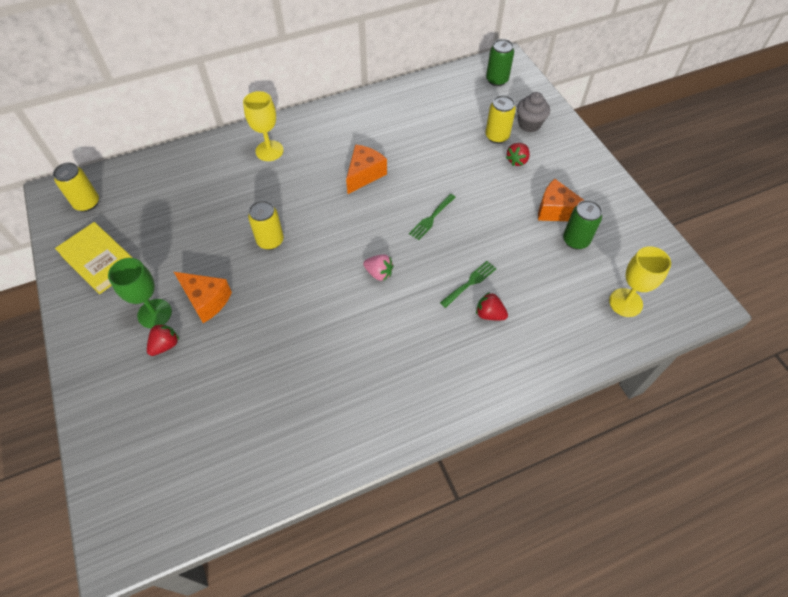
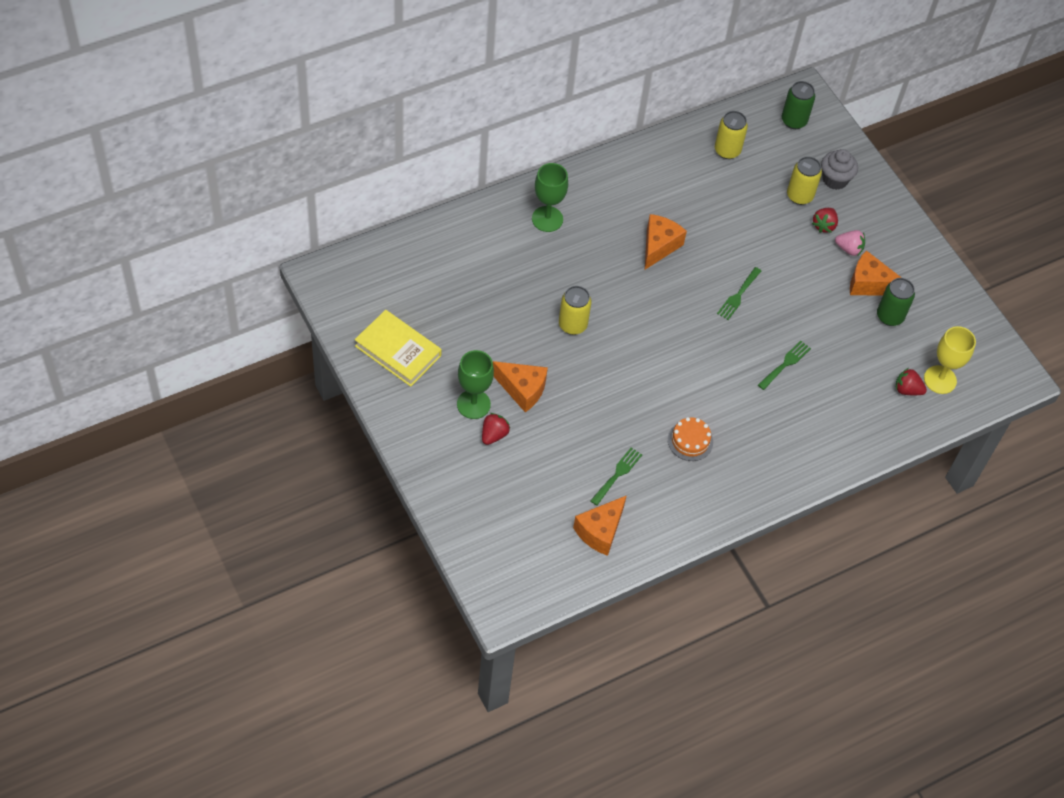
camera: 10 degrees left, 0 degrees up
yellow can [53,162,99,212] -> yellow can moved to [715,111,748,159]
yellow goblet [243,91,284,161] -> green goblet [532,163,568,232]
pink strawberry [363,254,394,281] -> pink strawberry moved to [835,230,865,256]
red strawberry [476,292,508,320] -> red strawberry moved to [896,368,927,395]
none -> orange cheese [573,495,627,556]
none -> green fork [590,447,642,506]
none -> orange cake [668,417,713,461]

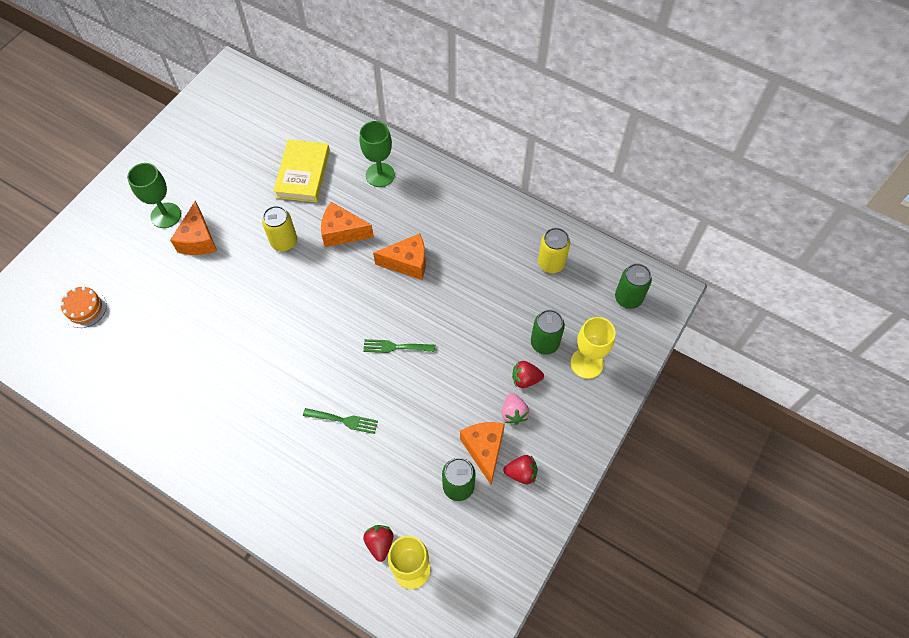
camera: 65 degrees right, 5 degrees up
yellow book [355,310,442,387] -> yellow book moved to [273,139,330,202]
red strawberry [482,413,510,445] -> red strawberry moved to [503,455,538,484]
orange cheese [573,495,627,556] -> orange cheese moved to [321,202,374,247]
green fork [590,447,642,506] -> none
orange cake [668,417,713,461] -> orange cake moved to [61,286,107,328]
yellow can [787,156,822,205] -> green can [531,310,565,355]
grey cupcake [821,149,858,190] -> yellow goblet [571,317,616,379]

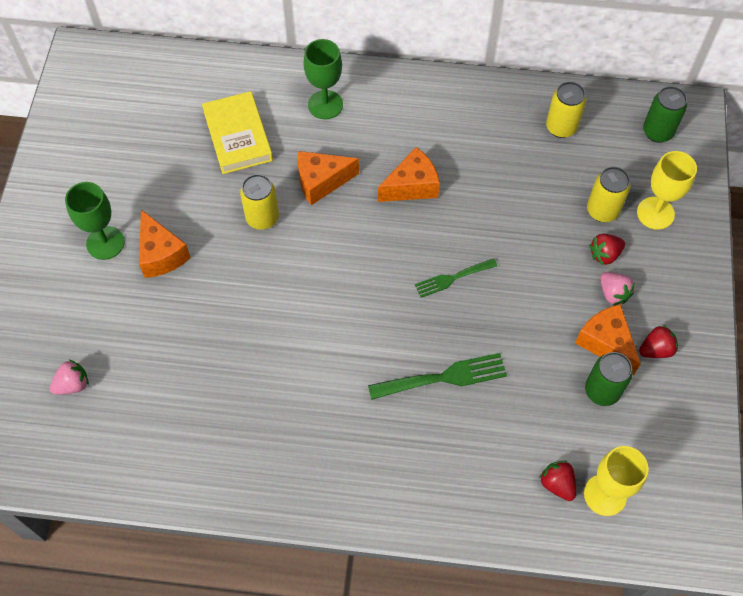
camera: 25 degrees left, 0 degrees up
orange cake [61,286,107,328] -> pink strawberry [50,360,89,395]
green fork [303,408,378,434] -> green fork [368,353,507,400], size x1.55
green can [531,310,565,355] -> yellow can [587,167,631,222]

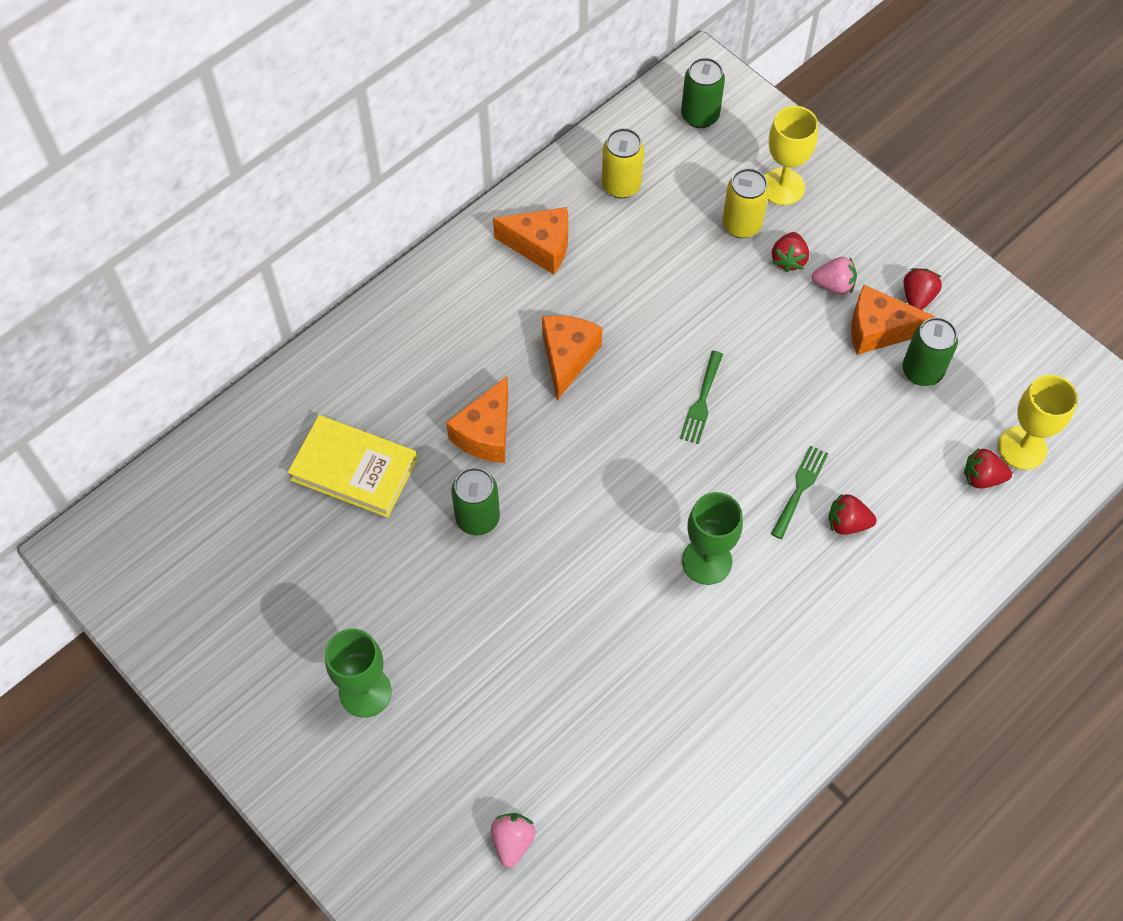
camera: 50 degrees left, 0 degrees up
orange cheese [139,210,191,278] -> orange cheese moved to [493,207,568,275]
yellow can [240,174,279,230] -> green can [451,467,500,535]
green goblet [303,39,343,119] -> green goblet moved to [682,492,743,585]
green fork [368,353,507,400] -> green fork [771,446,829,539], size x0.65
none -> red strawberry [829,493,877,535]

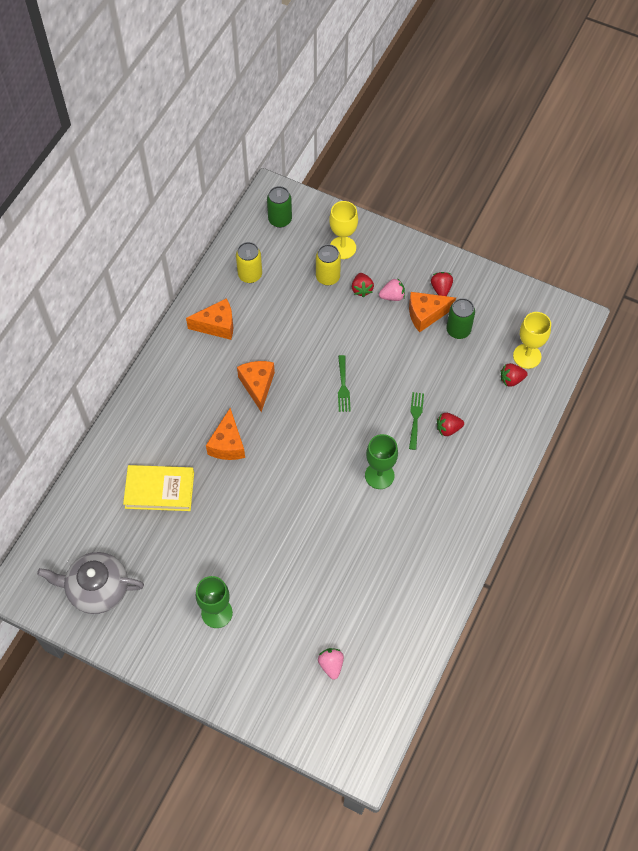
camera: 20 degrees left, 0 degrees up
green can [451,467,500,535] -> none
none -> grey teapot [37,552,144,614]

